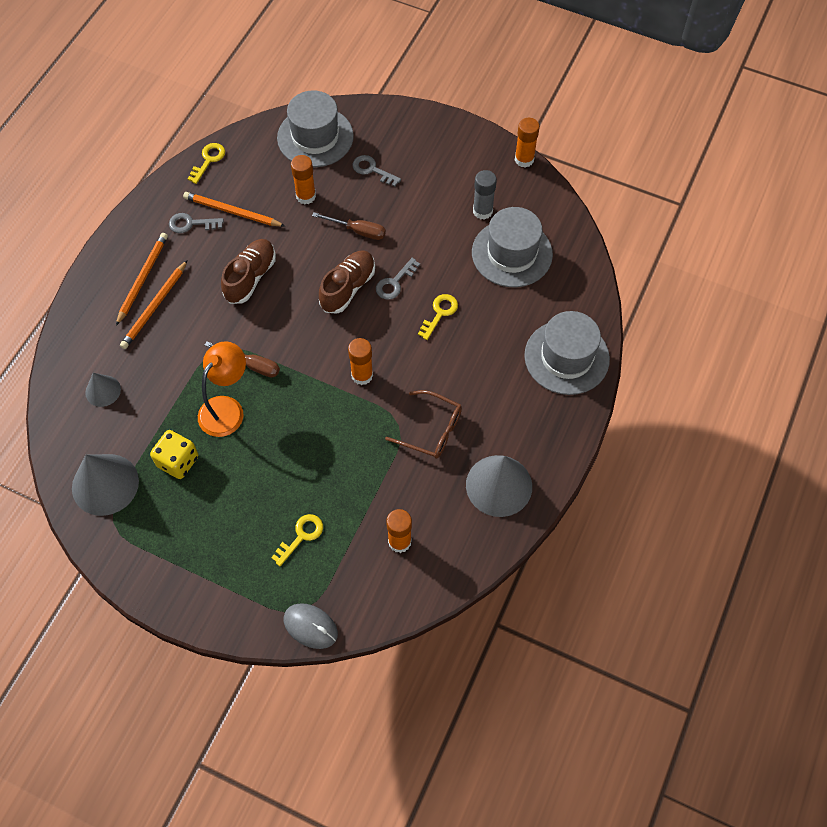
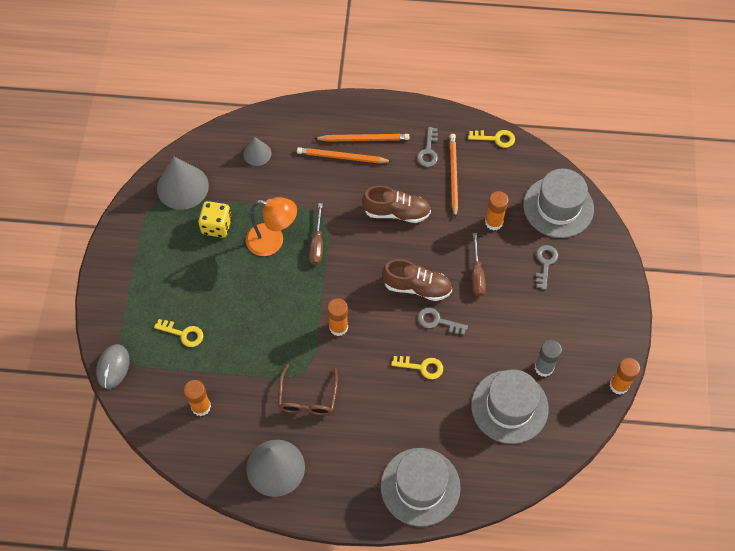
camera: 70 degrees right, 0 degrees up
grey key [169,213,224,233] -> grey key turned 150 degrees counterclockwise [417,127,438,167]

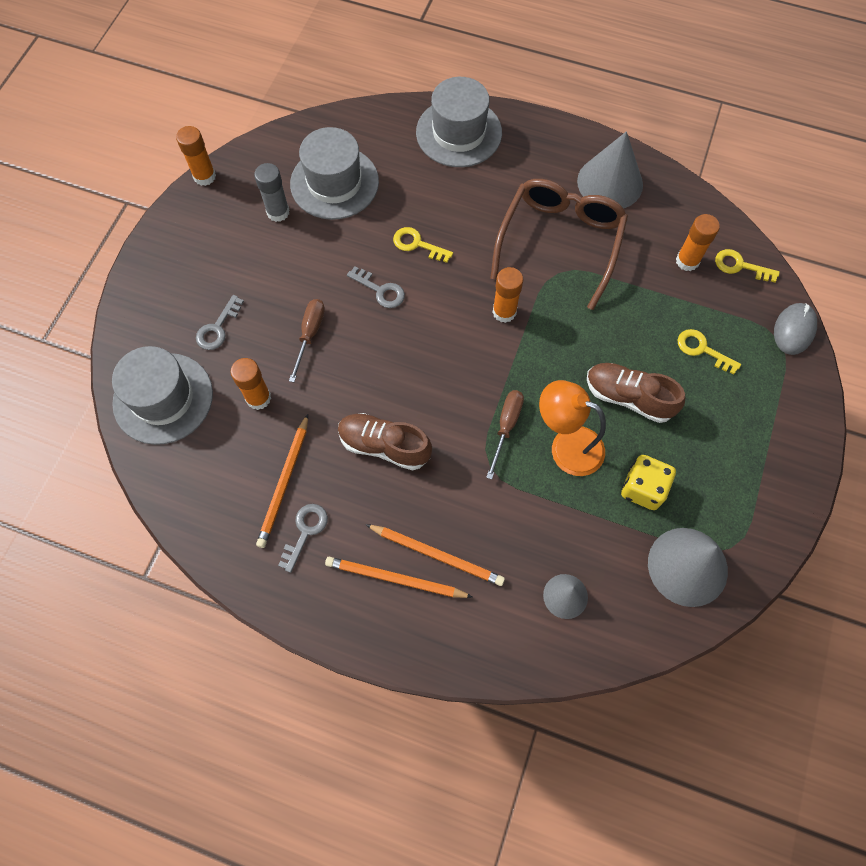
camera: 165 degrees left, 5 degrees up
brown glasses [278,364,338,415] -> brown glasses [490,179,628,310], size x1.69
brown shoe [382,259,452,301] -> brown shoe moved to [587,363,685,423]
yellow key [468,130,515,148] -> yellow key moved to [715,249,780,282]

